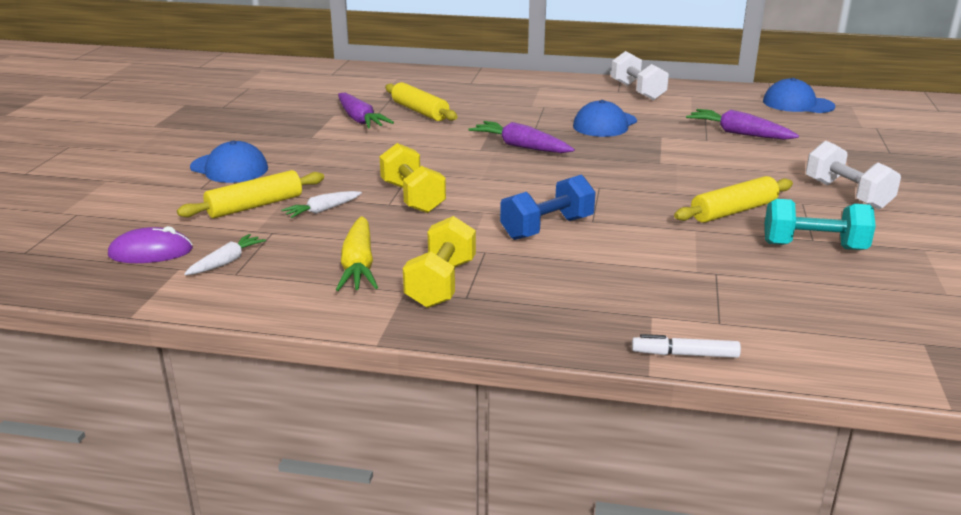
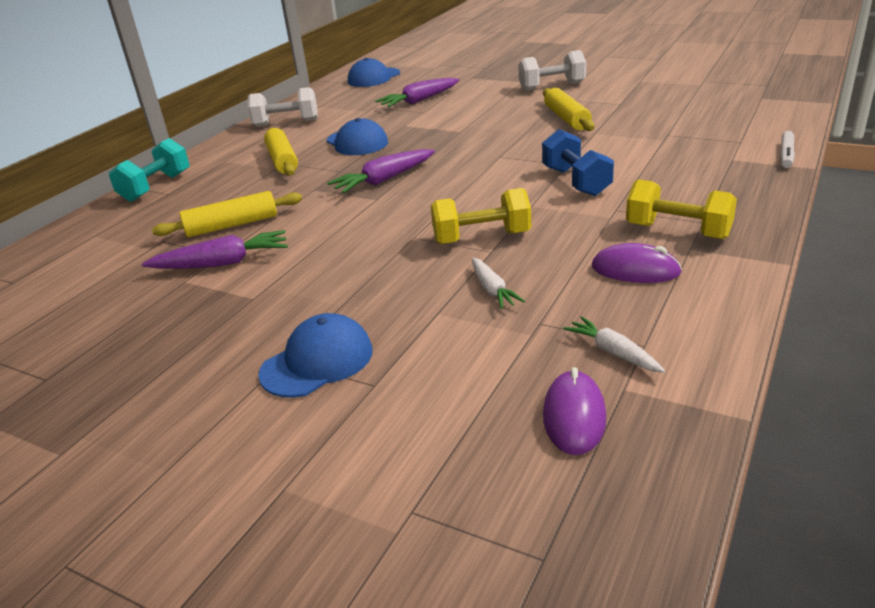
camera: 70 degrees left, 5 degrees up
yellow rolling pin [177,170,324,218] -> yellow rolling pin moved to [264,128,298,176]
yellow carrot [336,216,378,291] -> purple mouse [592,243,682,283]
turquoise dumbbell [765,199,876,250] -> turquoise dumbbell moved to [109,138,190,202]

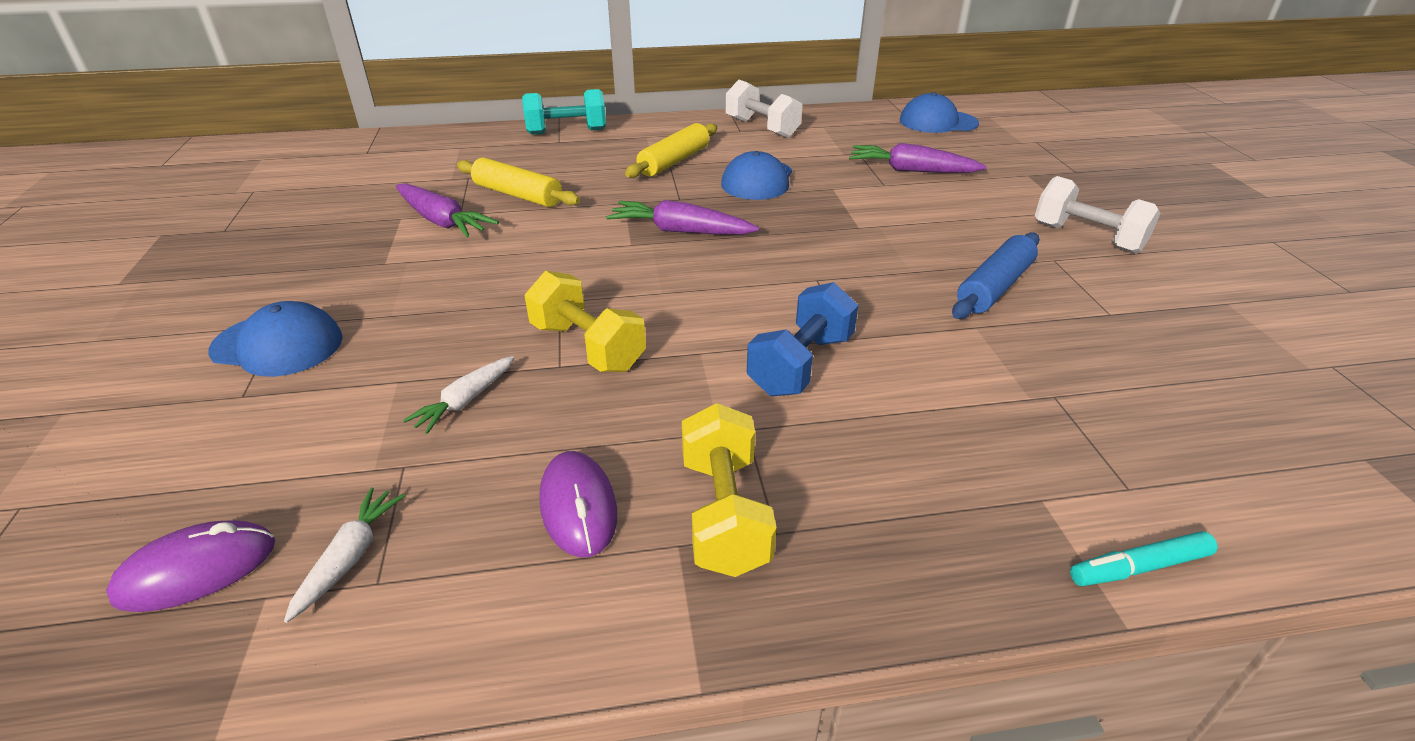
camera: 50 degrees right, 5 degrees up
yellow rolling pin [543,88,594,131] -> blue rolling pin [952,232,1040,319]
white marker [780,131,795,168] -> turquoise marker [1070,531,1218,586]

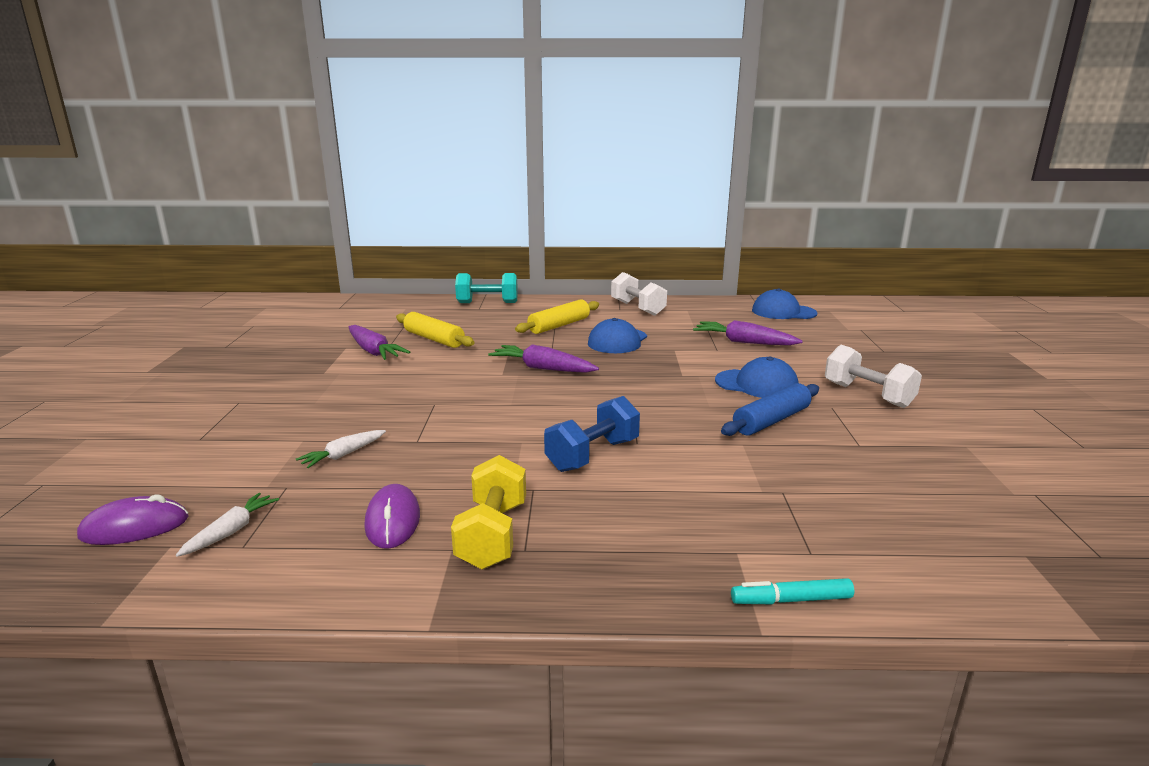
camera: 10 degrees right, 15 degrees down
blue cap [208,301,343,377] -> blue cap moved to [715,357,799,398]
yellow dumbbell [524,271,646,372] -> none

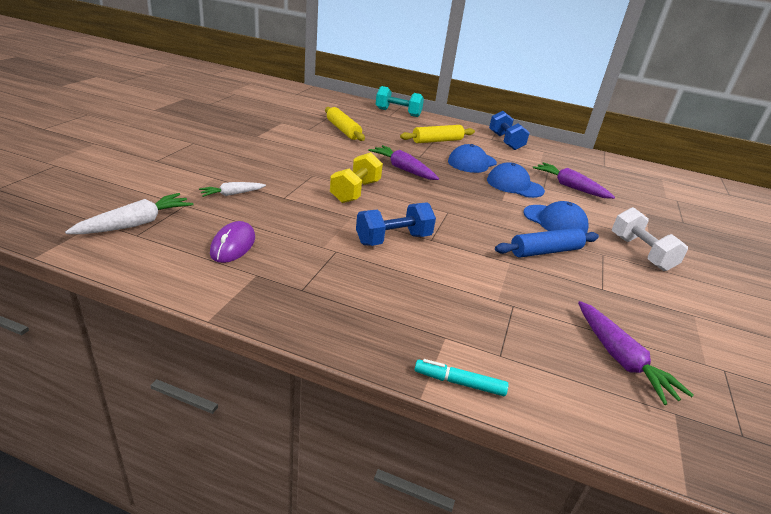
camera: 15 degrees right, 10 degrees up
purple mouse [77,494,189,545] -> none
white carrot [176,493,279,557] -> white carrot [65,193,193,234], size x1.60
purple carrot [349,325,410,360] -> purple carrot moved to [578,301,694,405]
yellow dumbbell [451,455,526,570] -> yellow dumbbell moved to [330,152,383,203]
white dumbbell [611,272,667,316] -> blue dumbbell [489,111,530,150]
blue cap [752,289,818,319] -> blue cap moved to [487,162,545,198]

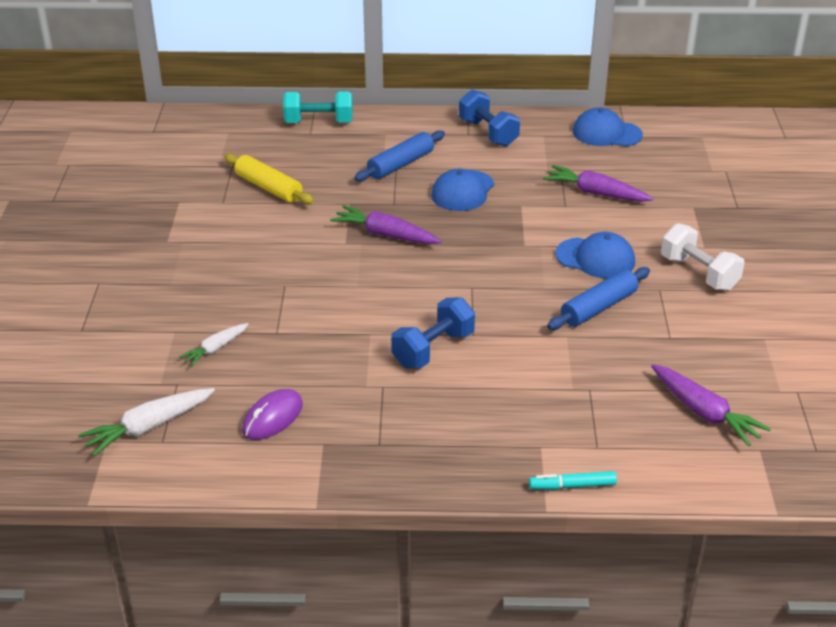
camera: 15 degrees left, 5 degrees up
white carrot [65,193,193,234] -> white carrot turned 150 degrees counterclockwise [78,388,215,456]
purple mouse [210,221,255,263] -> purple mouse turned 45 degrees clockwise [242,389,303,440]
yellow dumbbell [330,152,383,203] -> none
yellow rolling pin [400,125,475,143] -> blue rolling pin [354,130,445,182]
blue cap [487,162,545,198] -> blue cap moved to [573,107,643,147]

